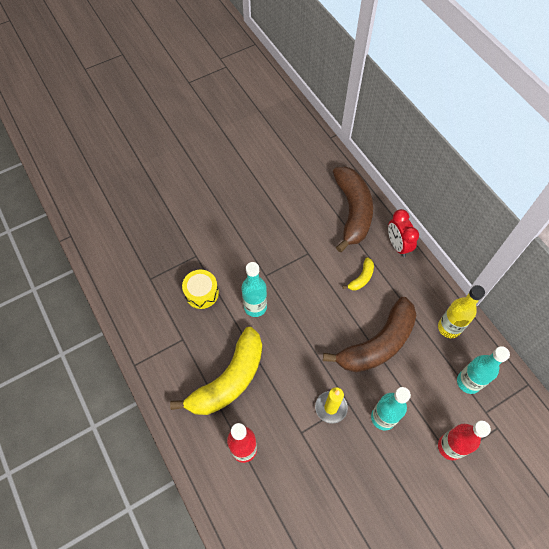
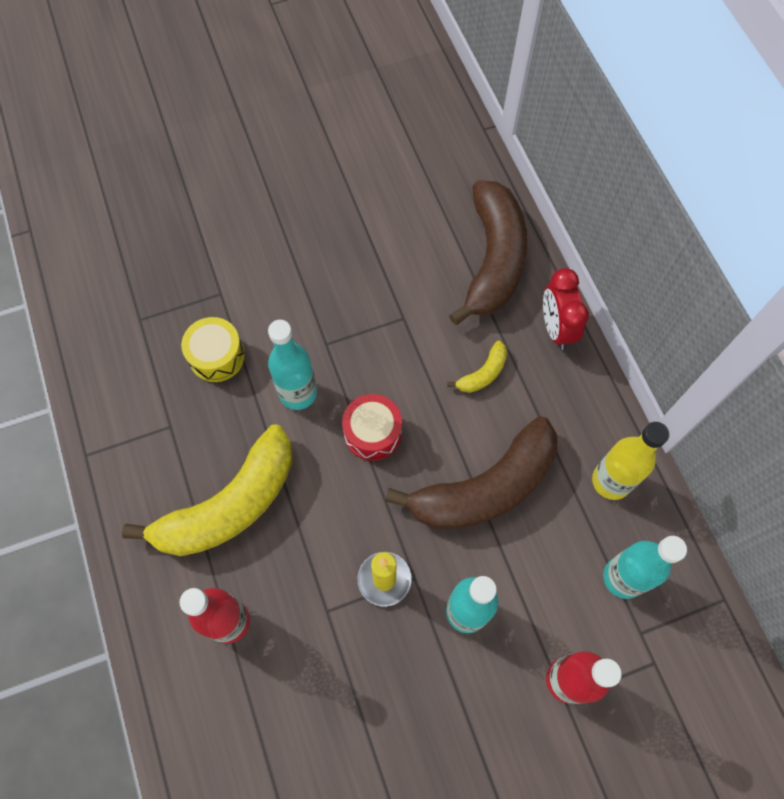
camera: 10 degrees right, 5 degrees up
none -> red drum [342,394,402,461]

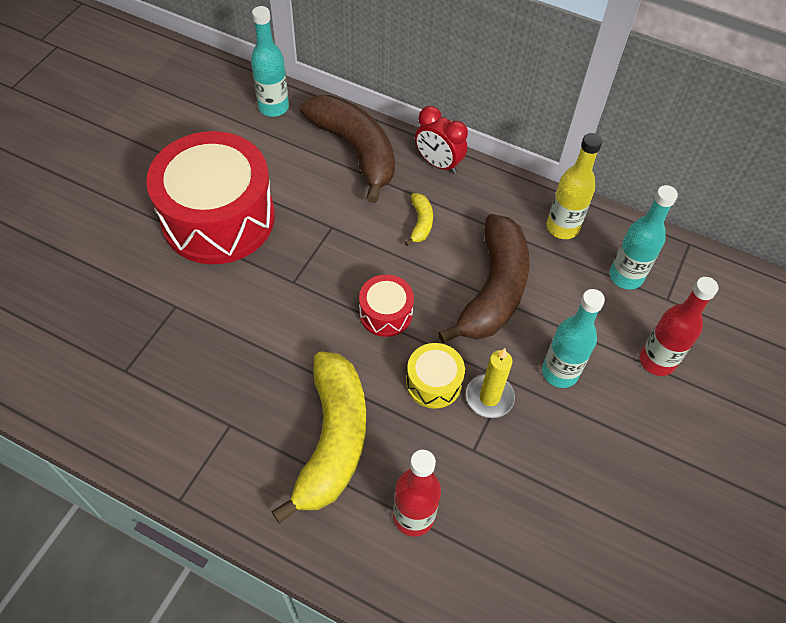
camera: 45 degrees left, 10 degrees down
yellow drum [181,317,245,382] -> yellow drum moved to [406,343,465,409]
turquoise bottle [268,320,317,410] -> turquoise bottle moved to [251,6,289,117]
none -> red drum [146,131,275,264]

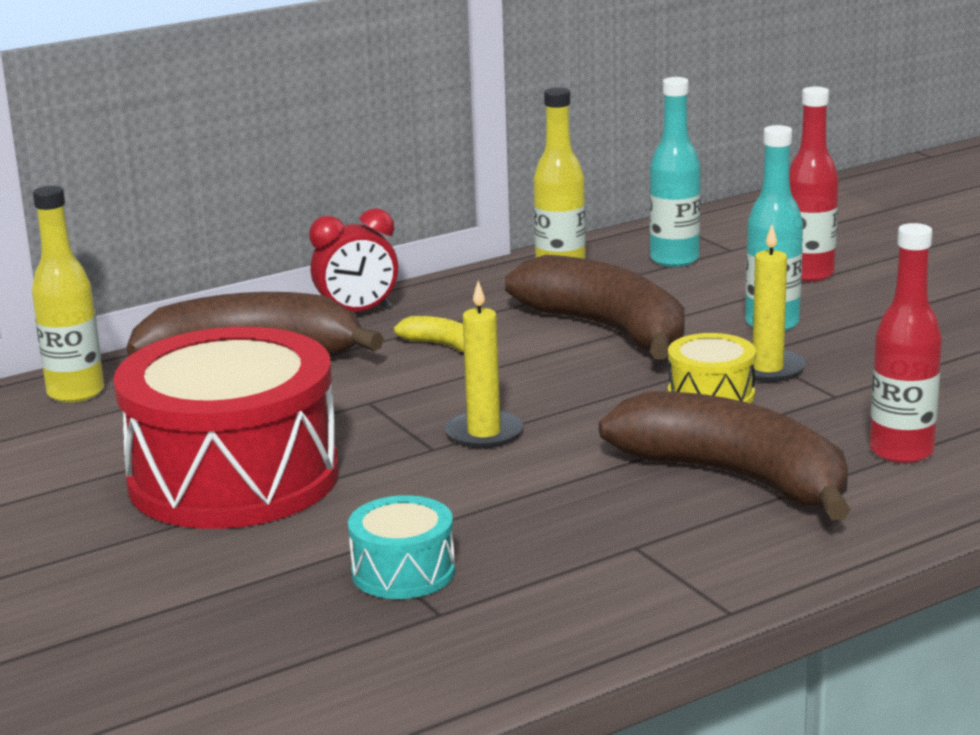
camera: 55 degrees left, 35 degrees down
turquoise bottle [251,6,289,117] -> yellow bottle [32,186,104,403]
yellow banana [271,351,366,524] -> brown banana [599,391,851,520]
red drum [359,275,414,337] -> none
none -> turquoise drum [348,495,455,599]
none -> yellow candle [445,281,523,448]

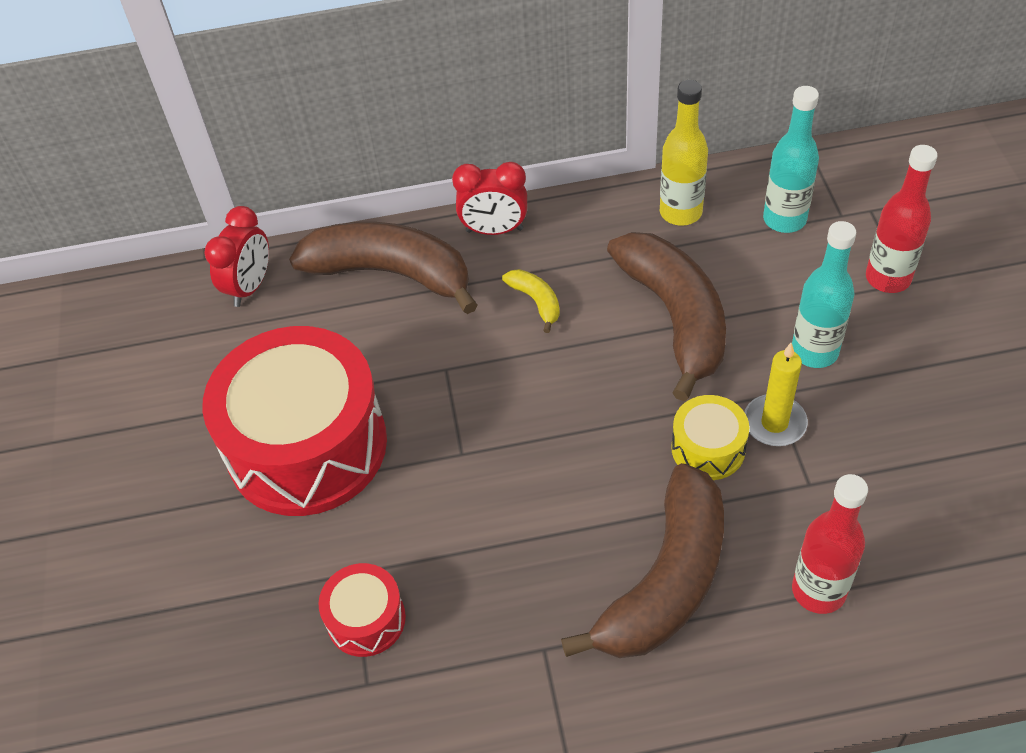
camera: 25 degrees right, 30 degrees up
yellow bottle [32,186,104,403] -> red clock [204,206,269,307]
turquoise drum [348,495,455,599] -> red drum [318,563,406,657]
yellow candle [445,281,523,448] -> none
brown banana [599,391,851,520] -> brown banana turned 60 degrees clockwise [561,463,724,658]

